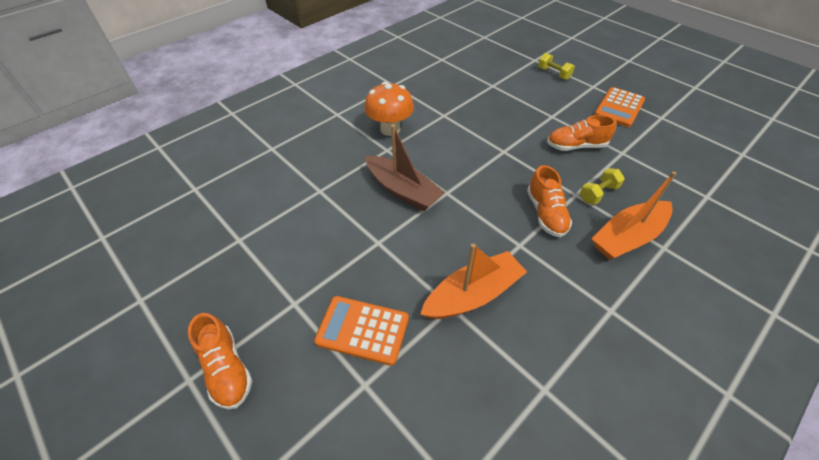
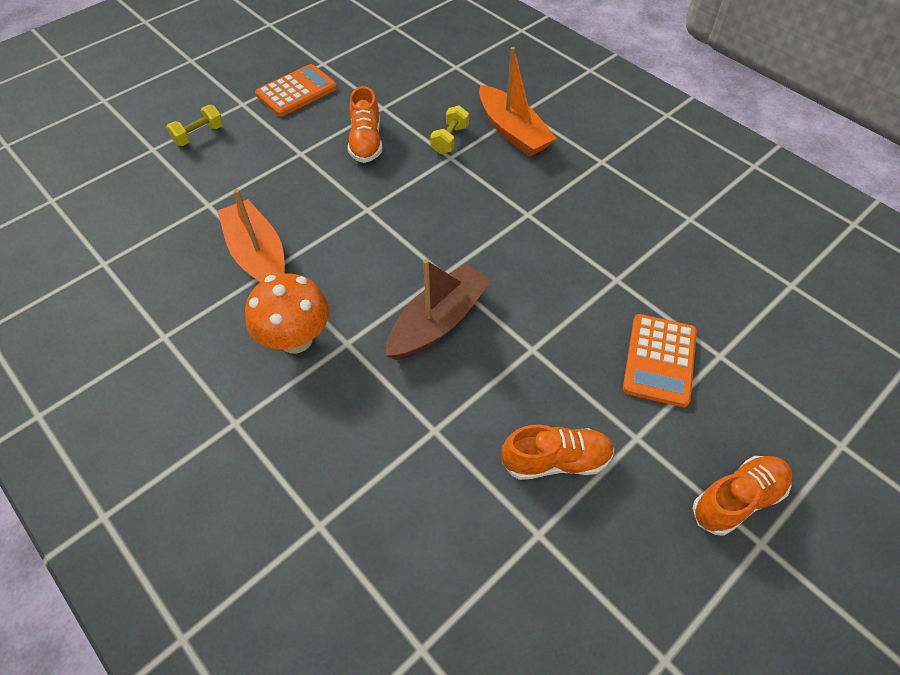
camera: 90 degrees left, 5 degrees up
orange boat [420,243,527,319] -> orange boat moved to [218,189,285,282]
orange shoe [527,165,572,237] -> orange shoe moved to [501,425,614,480]
yellow dumbbell [580,168,625,205] -> yellow dumbbell turned 60 degrees clockwise [430,106,469,154]
orange calculator [594,87,645,127] -> orange calculator turned 75 degrees counterclockwise [255,64,337,117]

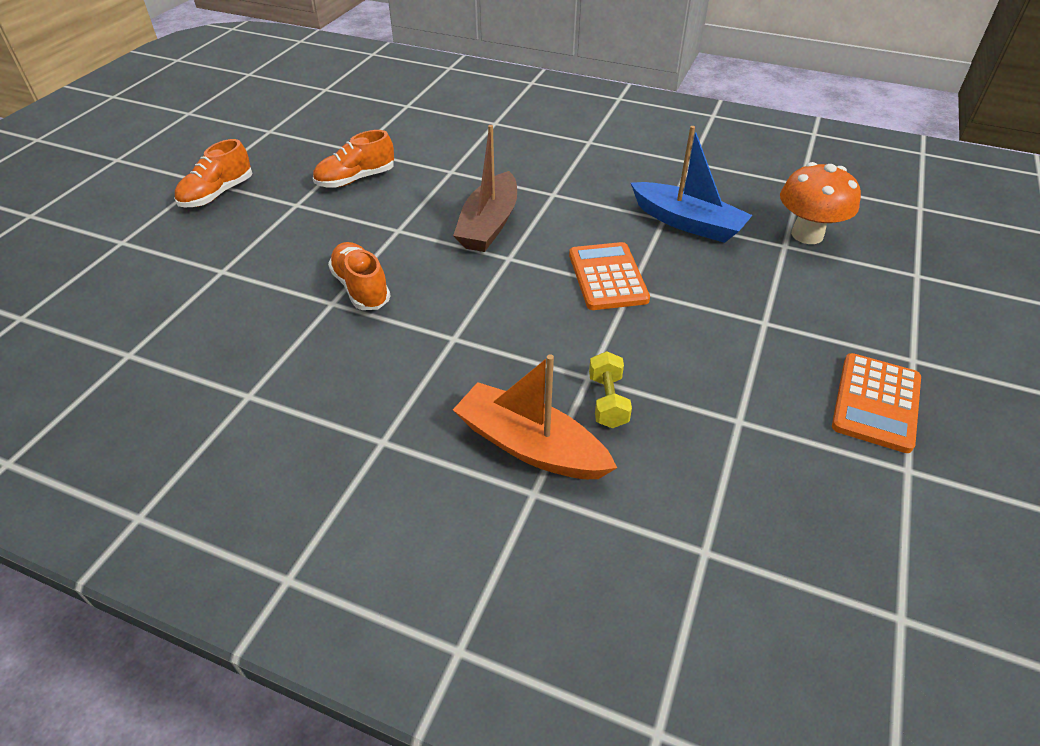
camera: 155 degrees right, 10 degrees down
yellow dumbbell [166,105,224,146] -> none
orange boat [218,189,285,282] -> blue boat [631,126,752,243]
orange mushroom [245,273,329,353] -> orange mushroom moved to [780,162,861,244]
orange shoe [348,86,382,163] -> orange shoe moved to [328,242,391,310]
orange calculator [623,314,697,407] -> orange calculator moved to [569,242,650,310]

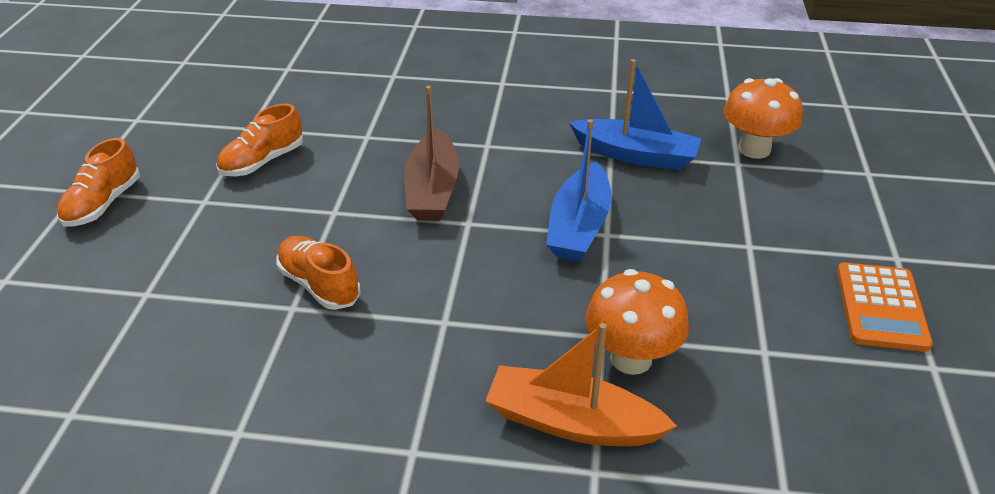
camera: 15 degrees left, 5 degrees down
orange calculator [569,242,650,310] -> blue boat [546,119,612,261]
yellow dumbbell [589,351,632,428] -> orange mushroom [586,269,689,375]

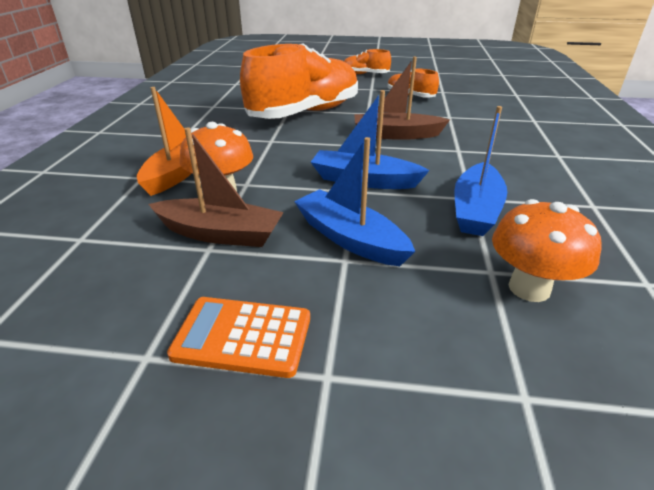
camera: 90 degrees right, 5 degrees down
orange shoe [276,236,360,310] -> orange shoe [240,43,358,119], size x2.20
none -> brown boat [149,127,284,247]
none -> blue boat [294,137,415,266]

